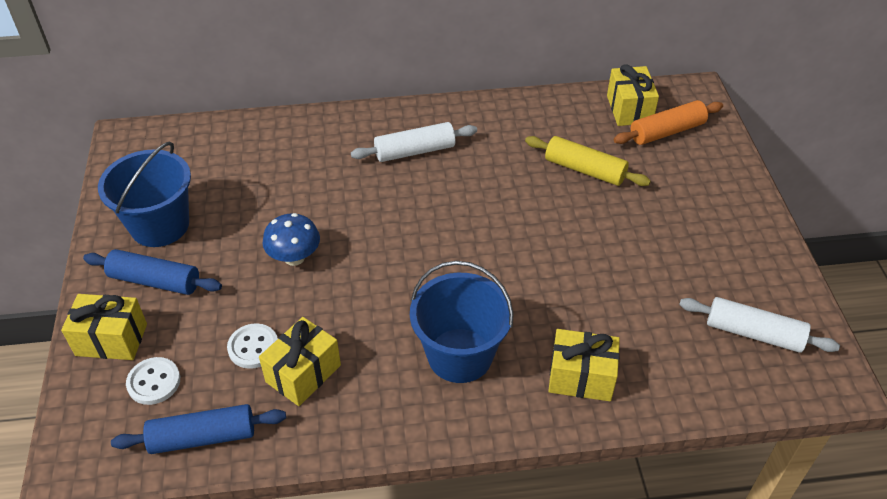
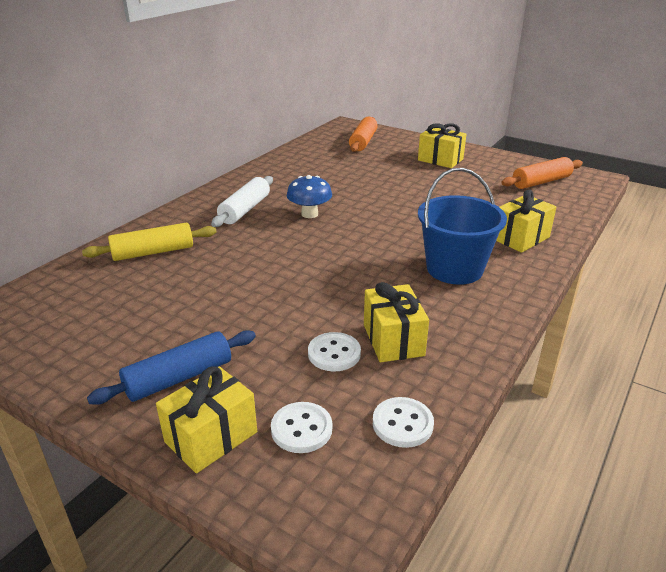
camera: 50 degrees left, 15 degrees down
blue bucket [98,141,191,247] -> none
blue rolling pin [111,404,286,454] -> white button [373,397,434,448]
blue mushroom [263,213,320,266] -> blue mushroom moved to [287,175,332,218]
yellow rolling pin [525,136,651,186] -> yellow rolling pin moved to [82,223,217,261]
yellow gift [607,64,659,126] -> yellow gift moved to [418,123,466,168]
white rolling pin [679,297,840,353] -> orange rolling pin [501,157,583,189]

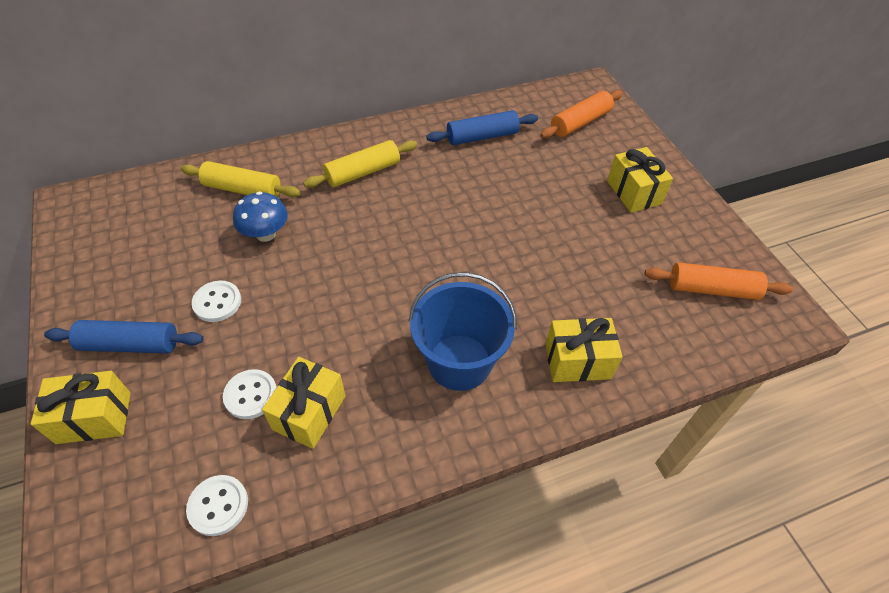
camera: 35 degrees right, 20 degrees up
white rolling pin [211,176,273,227] -> yellow rolling pin [303,140,417,188]
white button [271,402,332,453] -> white button moved to [191,281,241,322]
blue mushroom [287,175,332,218] -> blue mushroom moved to [233,192,288,242]
none -> blue rolling pin [426,110,538,145]

